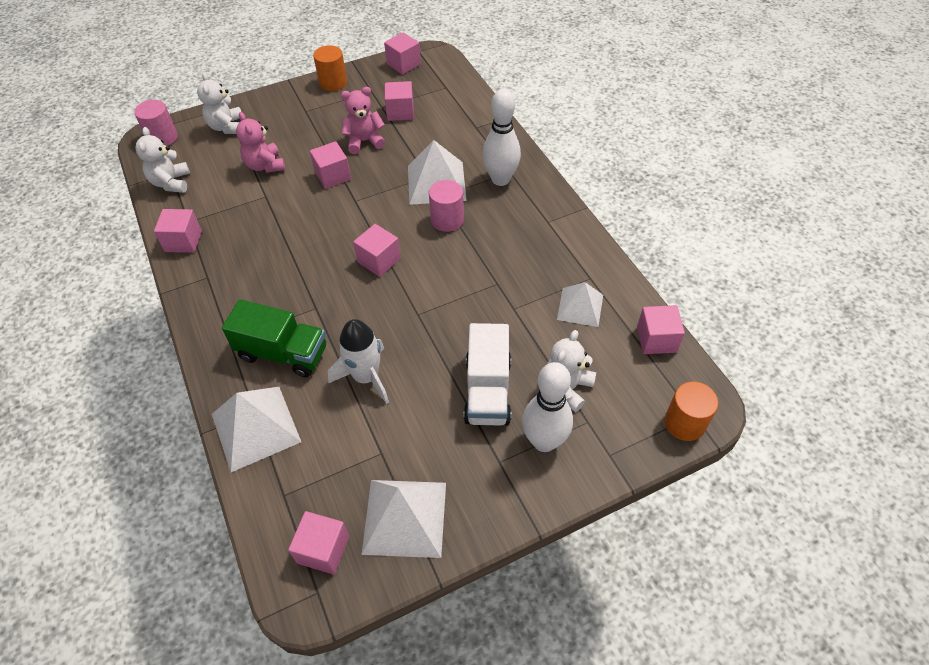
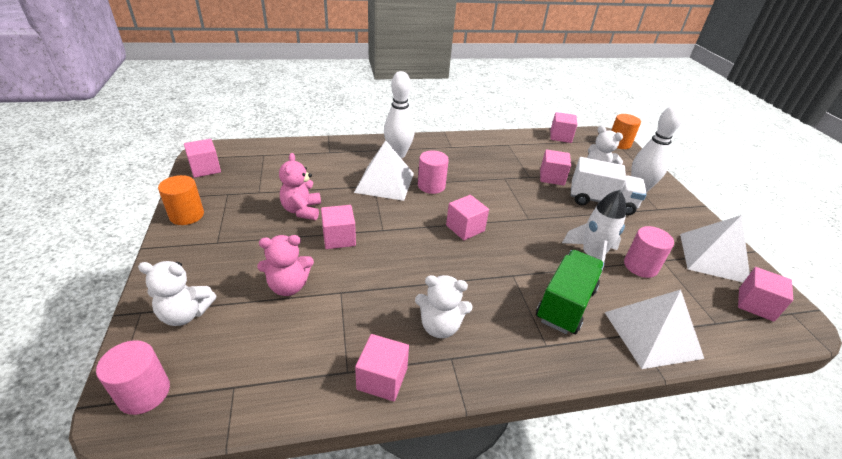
camera: 80 degrees left, 15 degrees down
white teddy bear [136,127,190,193] -> white teddy bear moved to [415,275,472,338]
pink cube [385,81,414,121] -> pink cube moved to [540,149,571,186]
white pyramid [557,282,603,327] -> none
none -> pink cylinder [624,226,674,278]

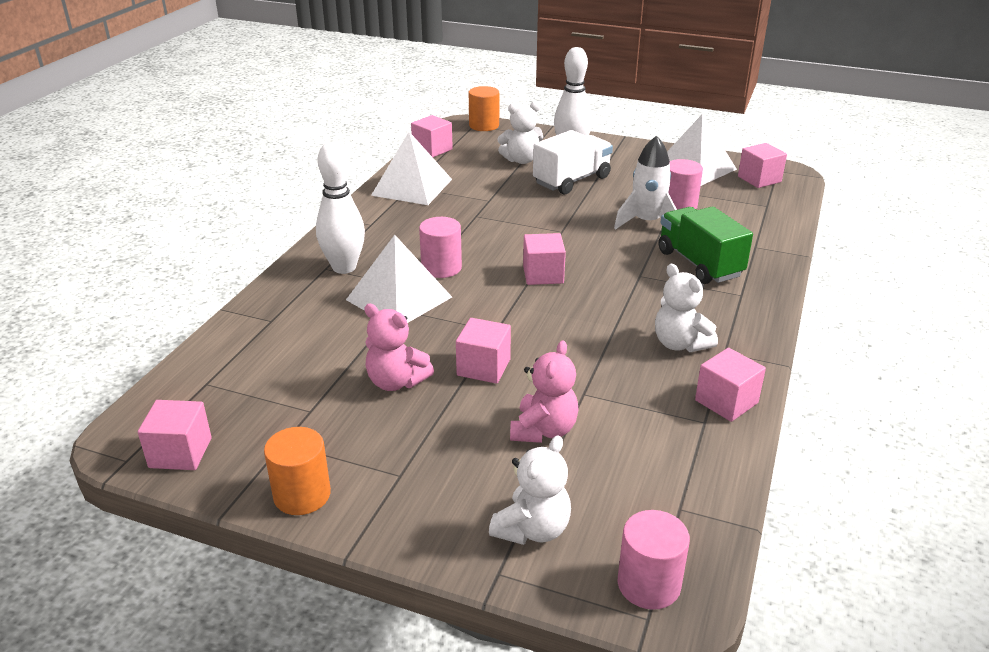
camera: 55 degrees left, 5 degrees down
white teddy bear [415,275,472,338] -> white teddy bear turned 105 degrees clockwise [655,264,718,352]
pink cube [540,149,571,186] -> none
white pyramid [604,290,704,369] -> white pyramid moved to [371,132,452,205]

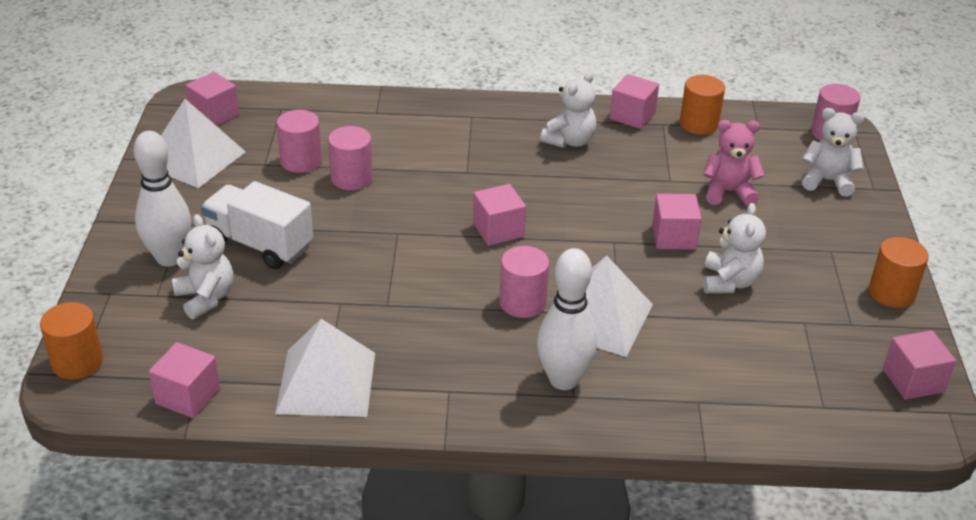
camera: 110 degrees left, 5 degrees up
pink teddy bear [364,304,434,391] -> white teddy bear [703,203,766,293]
white rocket [614,135,677,230] -> pink cylinder [328,126,373,190]
green truck [658,206,753,284] -> none
none -> orange cylinder [680,75,725,135]

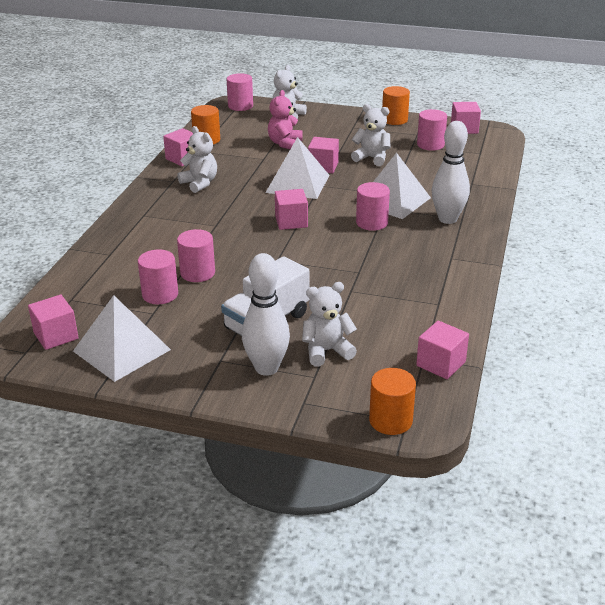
camera: 75 degrees left, 5 degrees down
white pyramid [275,319,375,417] -> white pyramid moved to [265,137,329,199]
none -> pink cylinder [417,109,447,151]

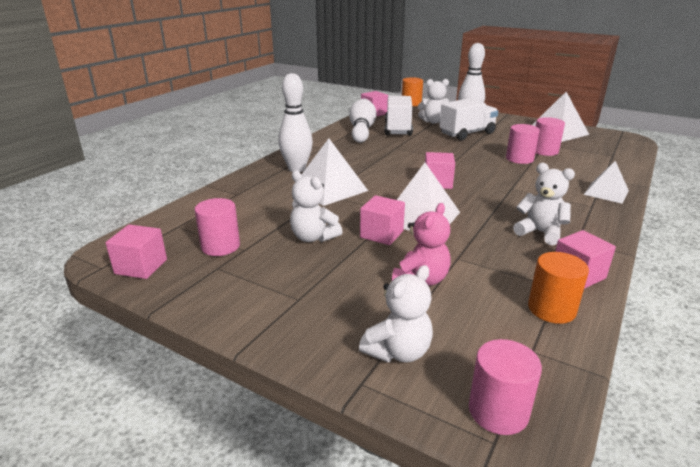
camera: 165 degrees left, 5 degrees down
pink cube [28,295,79,350] -> none
white teddy bear [177,126,217,193] -> white teddy bear turned 150 degrees clockwise [513,163,575,245]
pink cylinder [356,182,390,231] -> none
orange cylinder [382,86,410,125] -> none
none -> white bowling pin [349,98,377,143]
none -> white truck [384,96,413,136]
none -> white pyramid [584,161,629,204]

